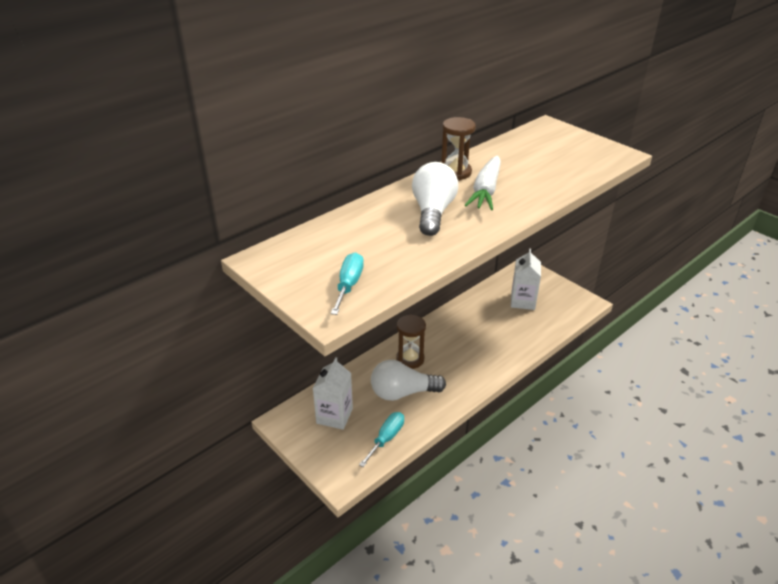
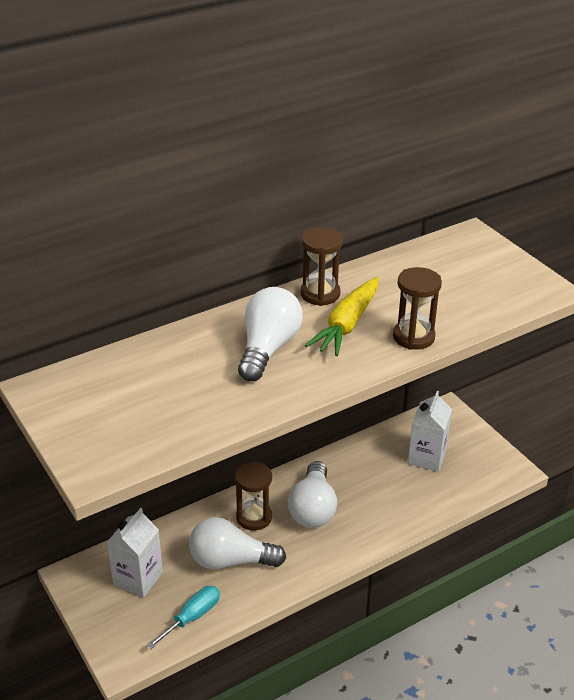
camera: 10 degrees right, 0 degrees up
turquoise screwdriver [331,253,364,315] -> none
white carrot [464,155,501,210] -> yellow carrot [305,277,379,356]
none -> white light bulb [288,461,337,528]
none -> brown hourglass [393,267,442,350]

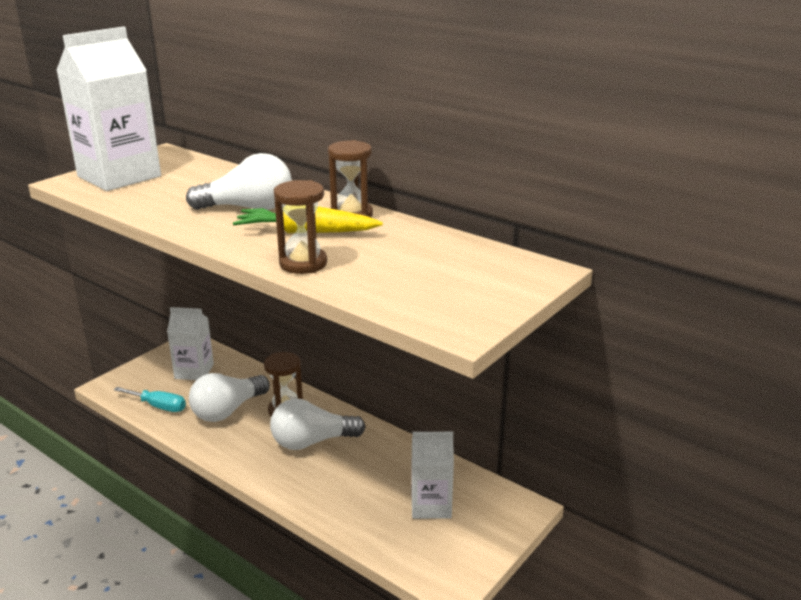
camera: 70 degrees right, 10 degrees down
white light bulb [189,517,286,570] -> white light bulb turned 120 degrees counterclockwise [189,373,270,422]
none -> white carton [56,26,161,191]

